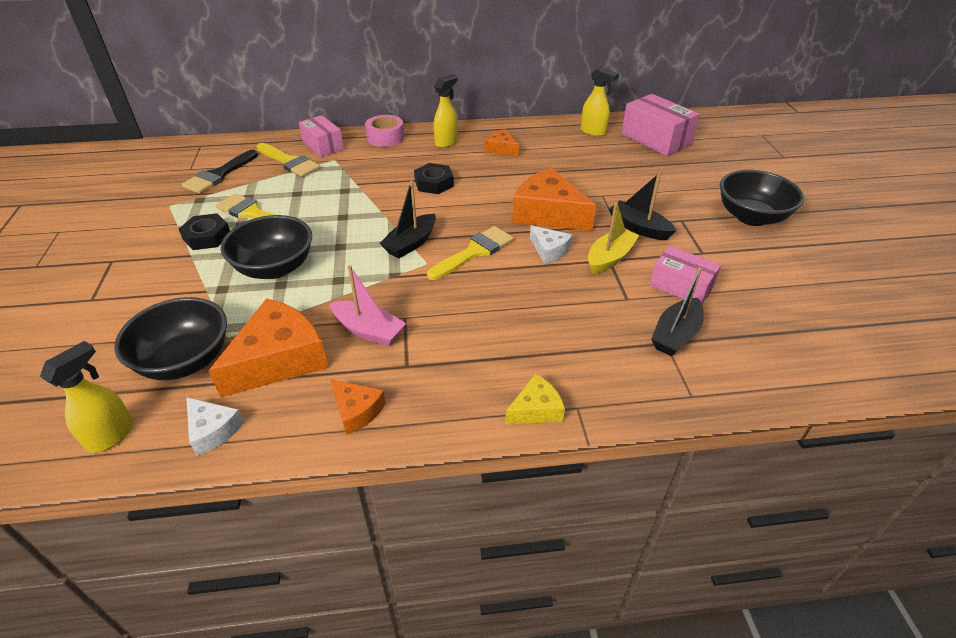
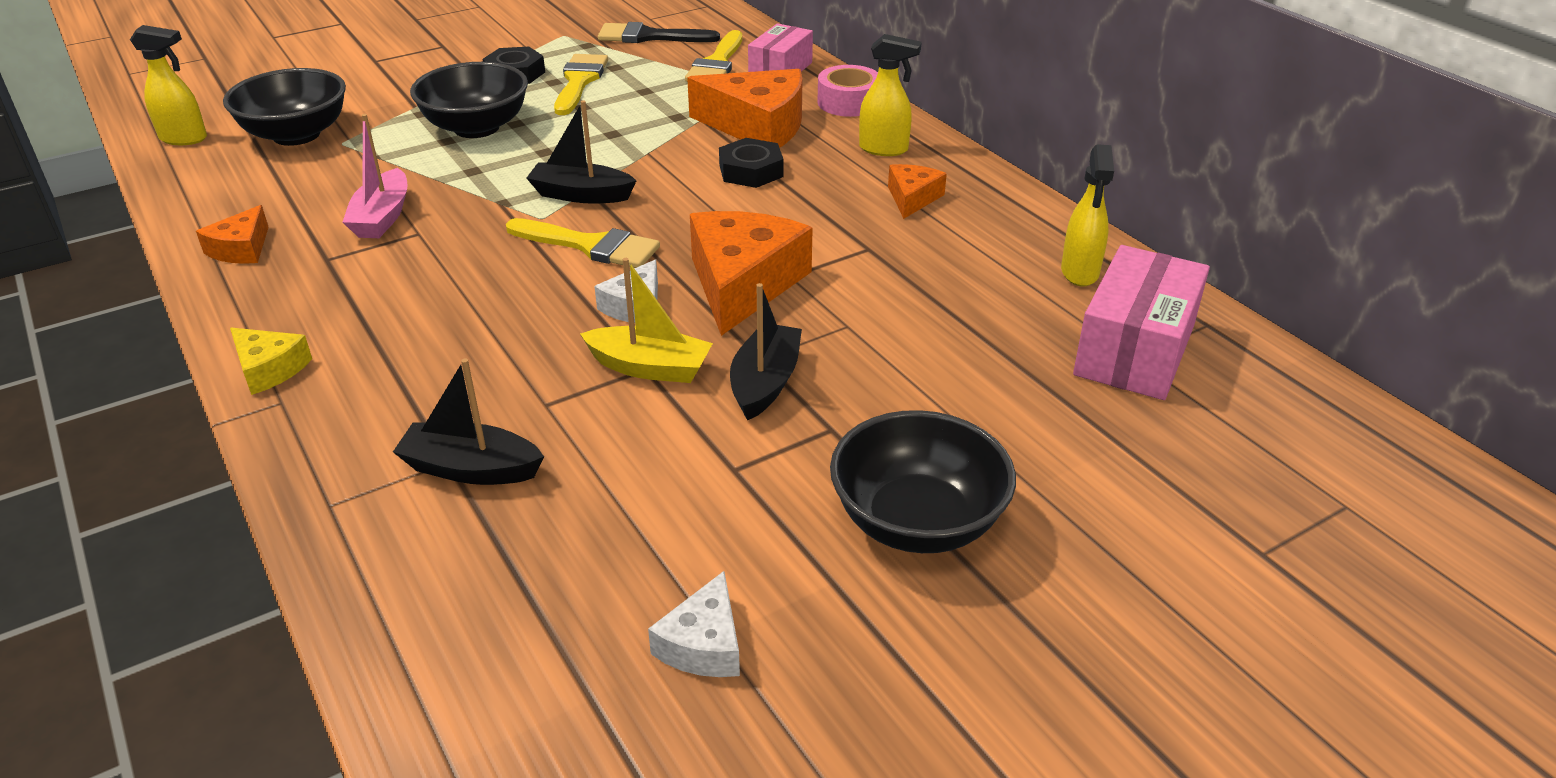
camera: 65 degrees right, 5 degrees down
white cheese [186,397,244,456] -> white cheese moved to [648,571,740,677]
orange cheese [208,298,329,397] -> orange cheese moved to [687,69,802,148]
pink box [650,246,721,304] -> none

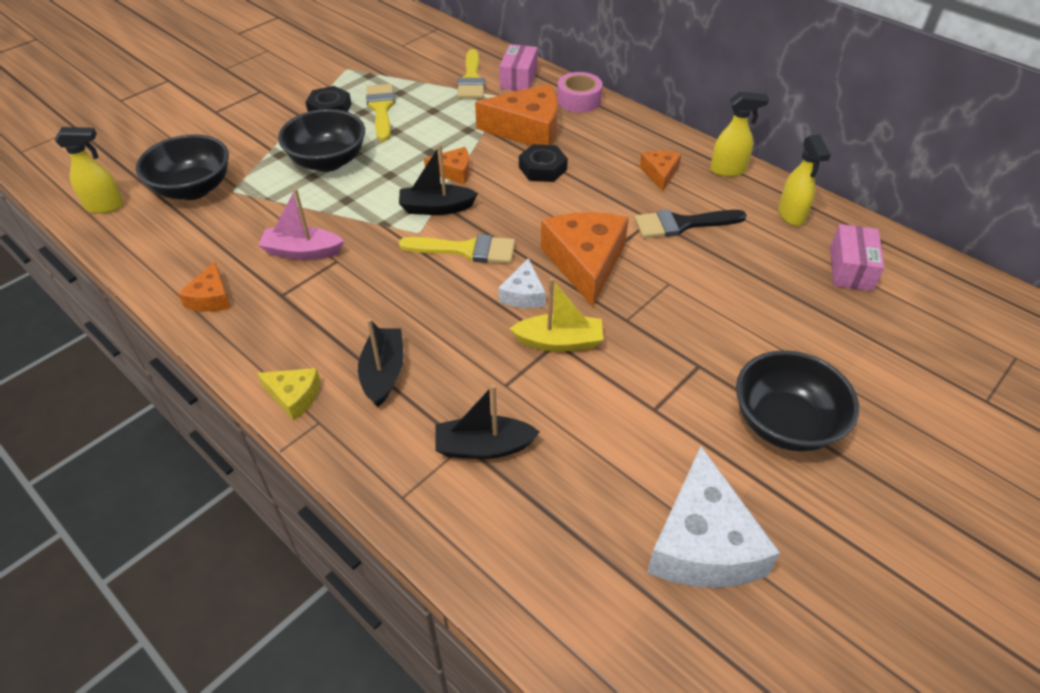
camera: 15 degrees left, 10 degrees up
pink boat [342,114,408,238] -> pink boat turned 105 degrees clockwise [258,188,344,260]
black brush [598,22,720,43] -> black brush moved to [634,210,747,238]
white cheese [648,571,740,677] -> white cheese [647,446,780,588], size x1.94
black boat [730,283,802,420] -> black boat moved to [358,319,404,407]
yellow spray bottle [859,34,922,156] -> yellow spray bottle moved to [710,92,769,177]
pink box [1073,245,1210,400] -> pink box [830,224,884,291], size x0.66
none -> orange cheese [424,147,470,184]

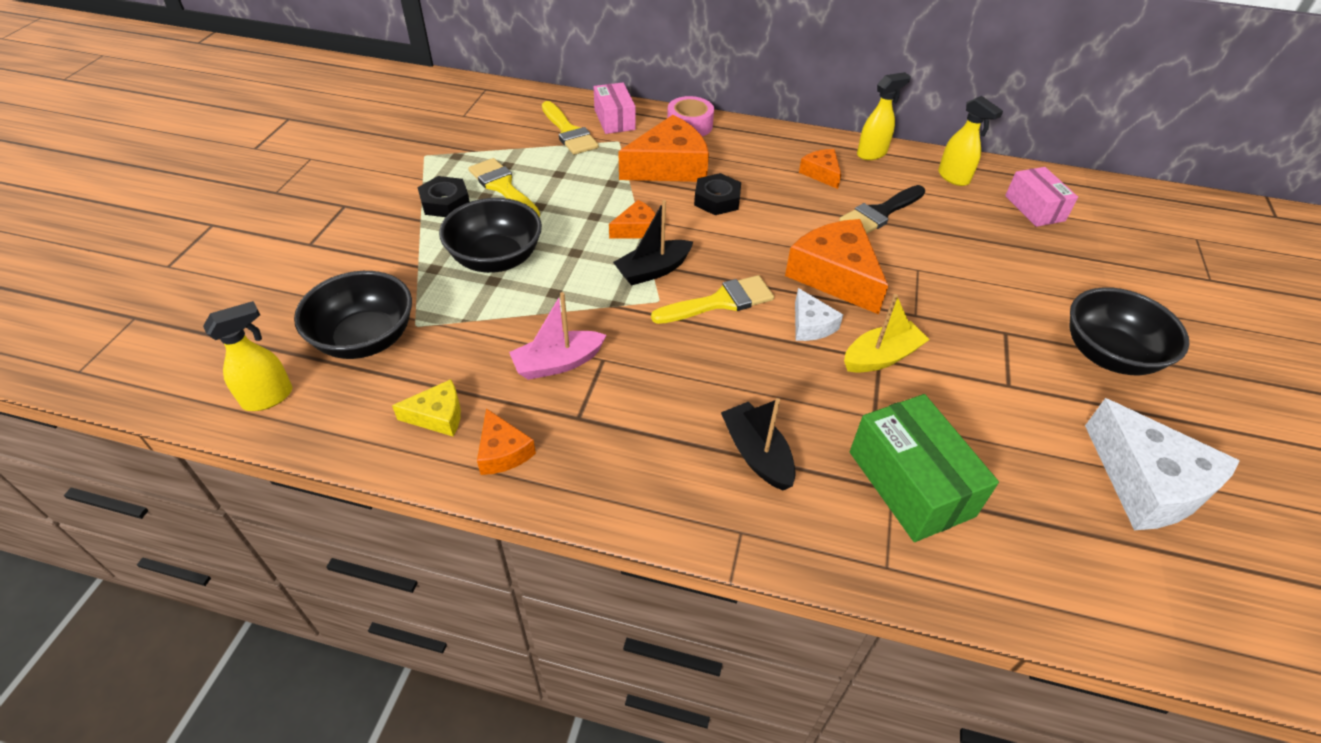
camera: 30 degrees left, 0 degrees up
yellow cheese [257,368,321,421] -> yellow cheese moved to [392,379,461,436]
black boat [435,385,540,459] -> green box [850,394,999,542]

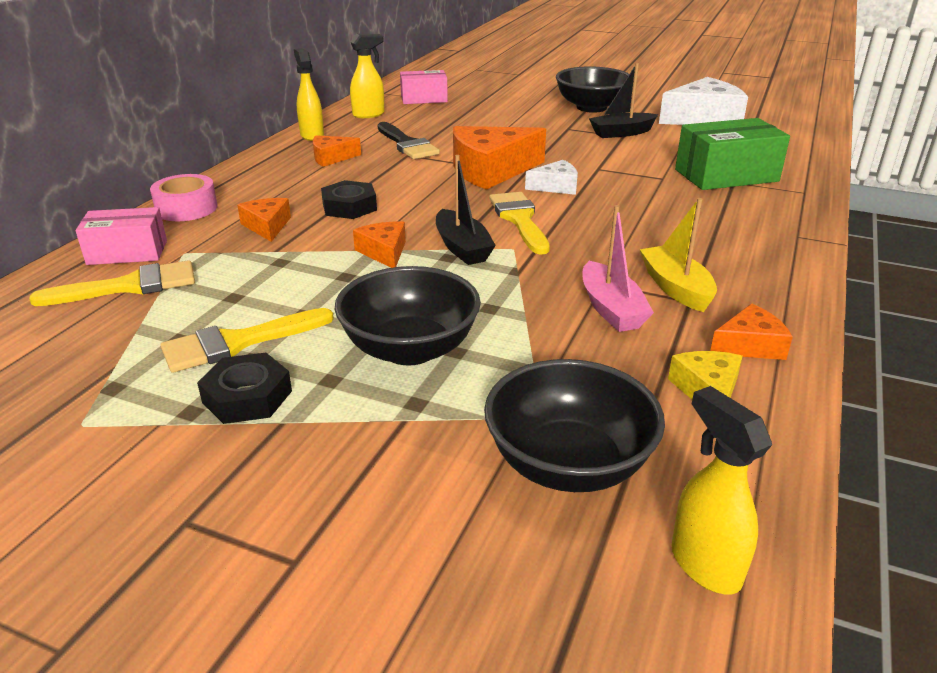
camera: 80 degrees left, 15 degrees down
orange cheese [618,115,709,182] -> orange cheese [237,198,291,242], size x0.52
black boat [721,398,796,490] -> black boat moved to [589,63,658,138]
yellow boat [844,294,930,373] -> yellow boat moved to [640,198,717,312]

